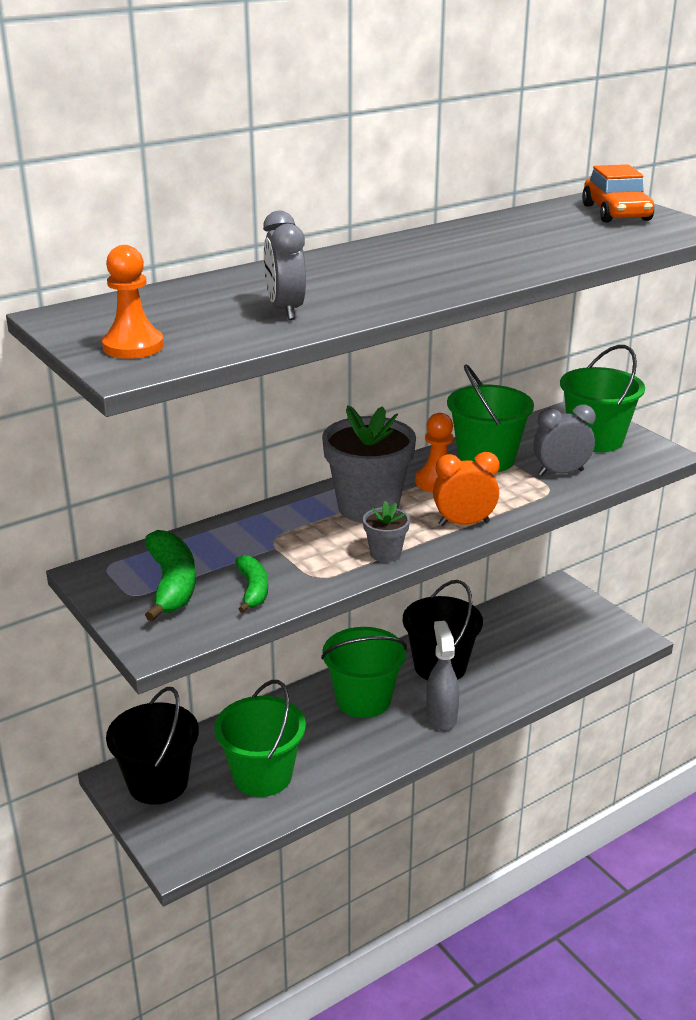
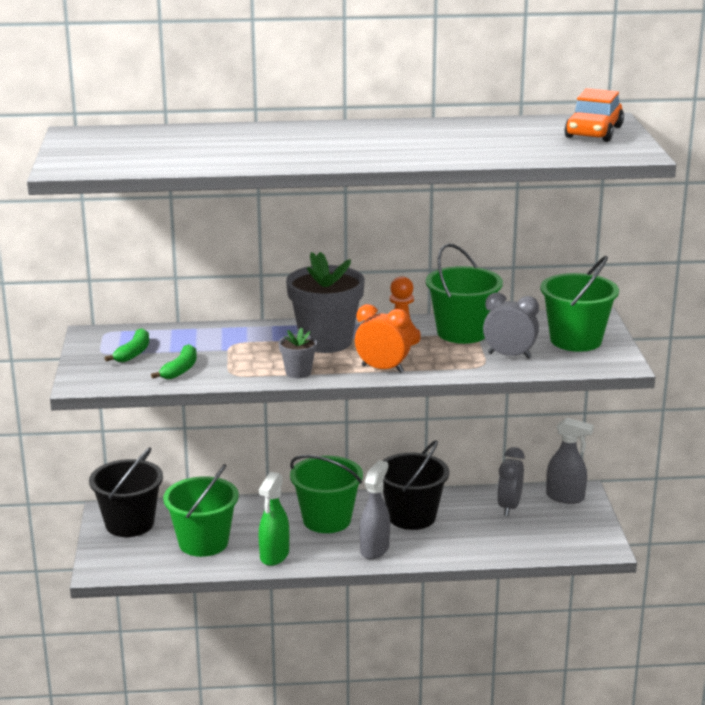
camera: 30 degrees right, 5 degrees down
orange pawn [102,245,164,359] -> none
green banana [145,530,196,621] -> green banana [105,328,149,362], size x0.62
grey clock [263,211,306,320] -> grey clock moved to [497,447,525,516]
none -> green spray bottle [259,472,289,566]
none -> grey spray bottle [546,418,594,504]

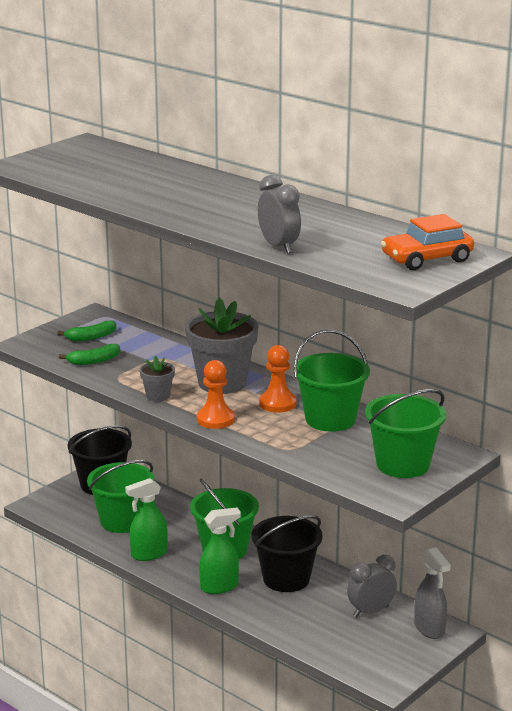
camera: 45 degrees right, 0 degrees up
orange clock [355,304,411,373] -> orange pawn [197,360,235,429]
grey spray bottle [360,460,390,559] -> green spray bottle [199,507,241,594]
grey clock [483,293,539,359] -> grey clock moved to [258,175,301,254]

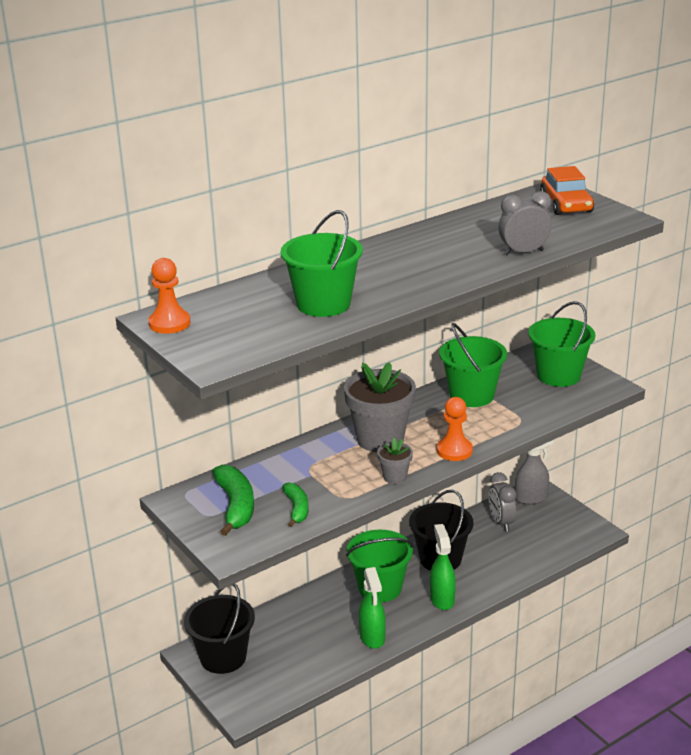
camera: 75 degrees left, 5 degrees up
green banana [57,320,116,341] -> green banana [213,465,254,536], size x1.60
green bucket [87,460,154,533] -> green bucket moved to [281,210,363,317]
orange pawn [259,345,297,413] -> orange pawn moved to [148,258,191,334]

